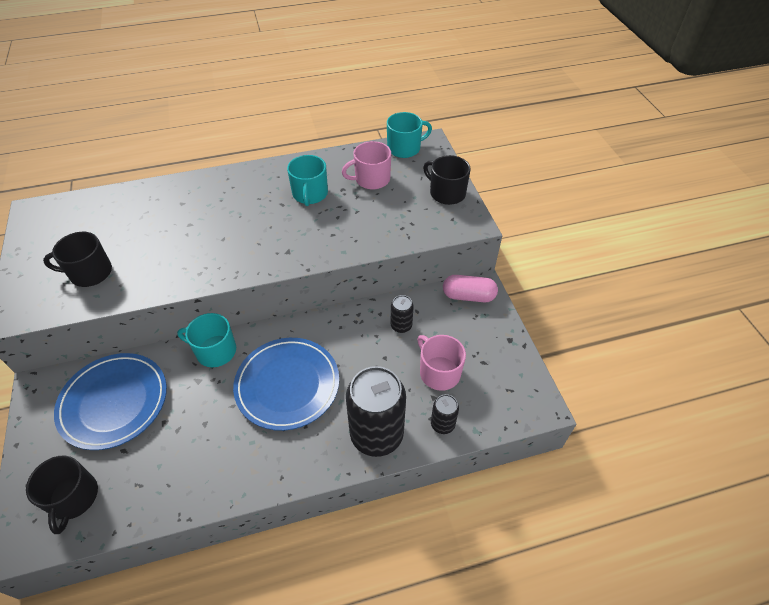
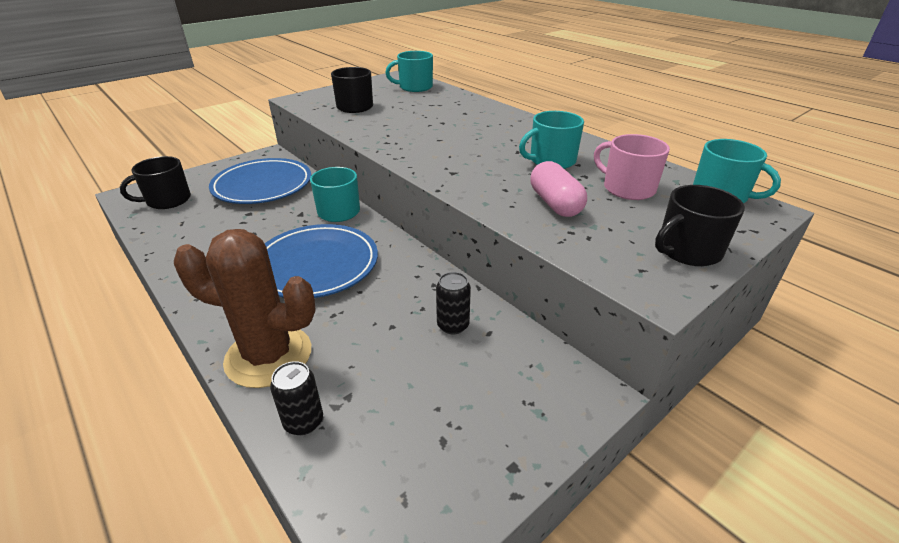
camera: 65 degrees right, 15 degrees down
black can [346,366,406,457] -> brown cactus [174,229,316,388]
pink mug [417,335,466,391] -> none
black mug [423,155,471,205] -> black mug turned 135 degrees counterclockwise [655,185,745,266]
pink capsule [443,275,498,302] -> pink capsule moved to [530,161,587,217]
none -> turquoise mug [385,51,433,92]

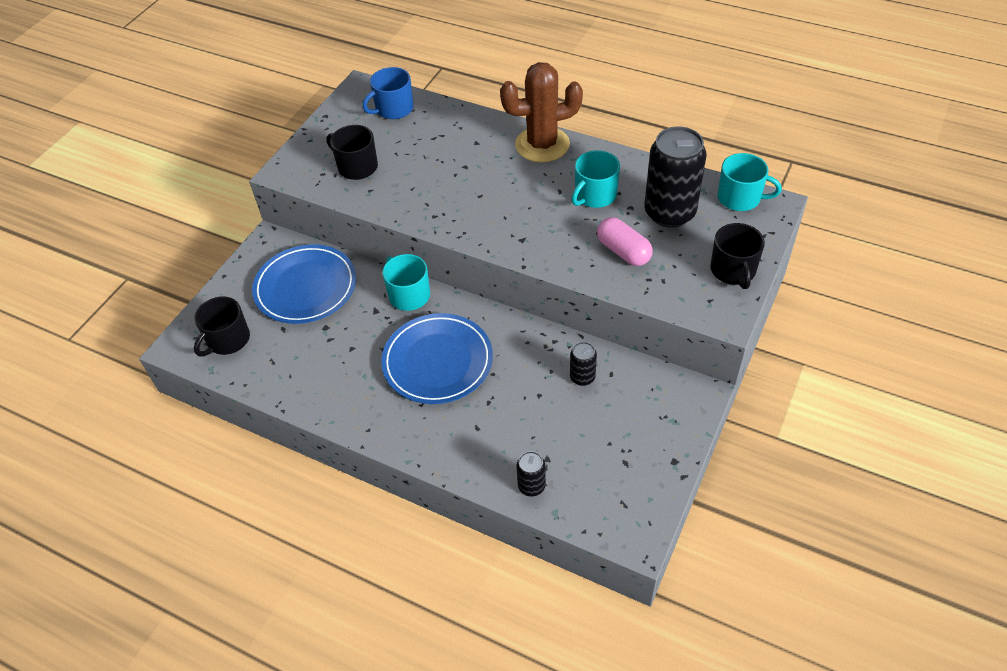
camera: 20 degrees left, 15 degrees up
brown cactus [174,229,316,388] -> brown cactus moved to [500,62,583,162]
turquoise mug [385,51,433,92] -> blue mug [362,67,414,119]
pink mug [594,134,670,200] -> black can [644,126,707,228]
black mug [655,185,745,266] -> black mug turned 45 degrees counterclockwise [710,223,765,289]

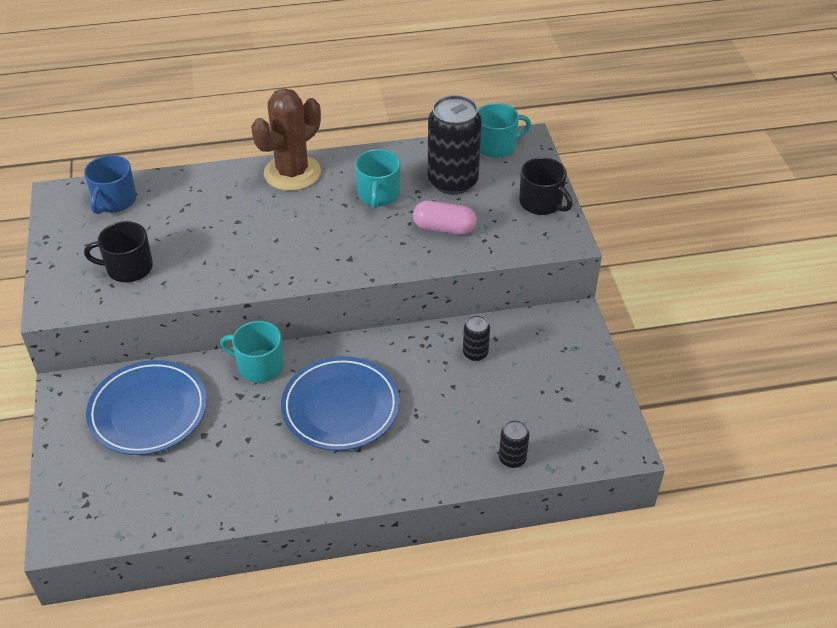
camera: 40 degrees left, 5 degrees down
black mug [194,297,250,357] -> none

